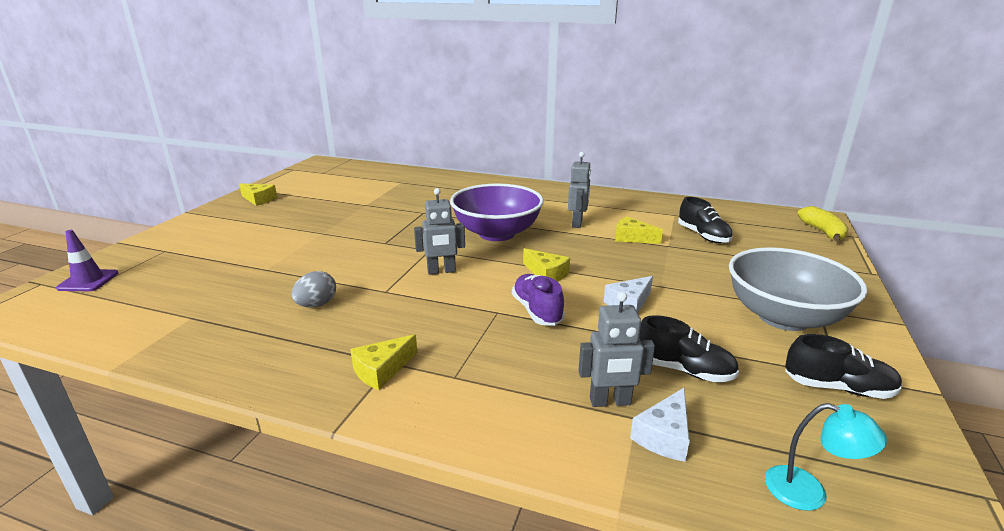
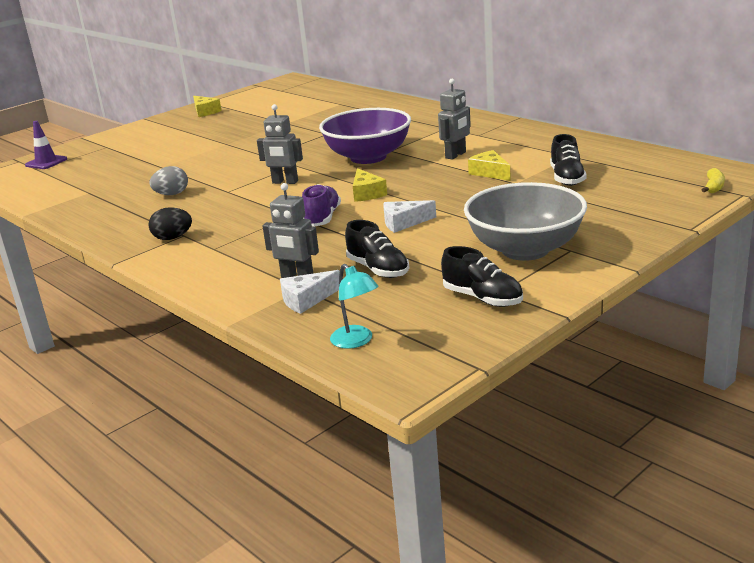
camera: 30 degrees right, 0 degrees up
yellow cheese [350,334,417,390] -> black egg [148,207,192,240]
yellow banana [798,206,848,241] -> yellow banana [702,168,725,193], size x0.63

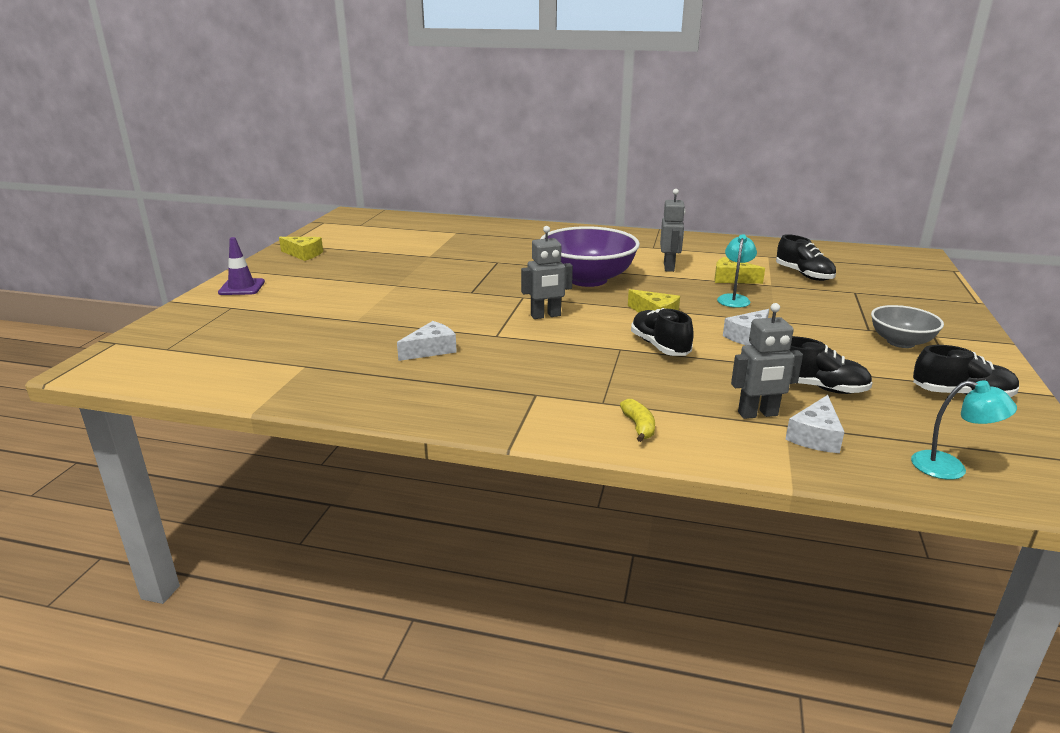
camera: 35 degrees left, 0 degrees up
purple traffic cone [25,121,67,169] -> purple traffic cone moved to [218,237,265,295]
black egg [148,207,192,240] -> none
grey egg [149,166,188,195] -> white cheese [397,321,457,361]
purple shoe [302,184,341,227] -> black shoe [631,308,694,356]
grey bowl [464,182,587,261] -> grey bowl [871,305,944,348], size x0.55
yellow banana [702,168,725,193] -> yellow banana moved to [620,399,655,442]
none -> turquoise lamp [717,234,757,308]

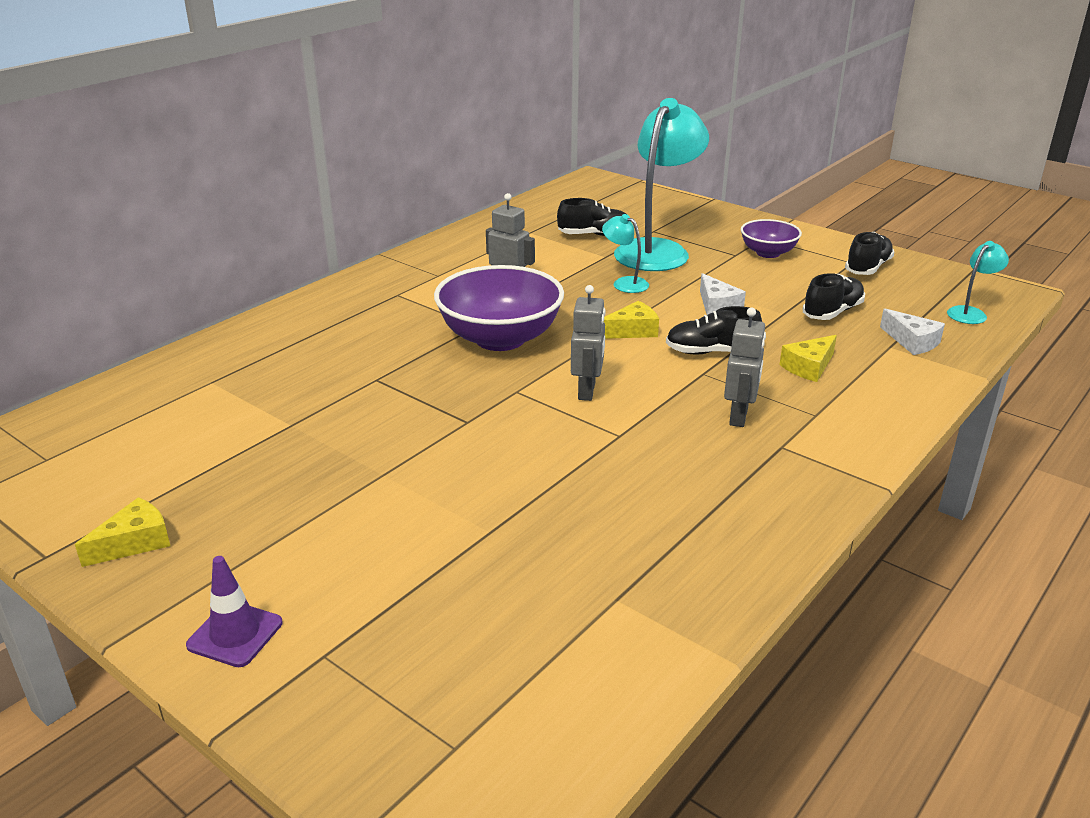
camera: 65 degrees left, 5 degrees up
white cheese [397,321,457,361] -> none
yellow banana [620,399,655,442] -> none
yellow cheese [714,257,765,284] -> yellow cheese moved to [779,335,837,382]
grey robot [731,303,803,419] -> grey robot moved to [724,308,766,427]
grey bowl [871,305,944,348] -> purple bowl [741,219,802,258]
none -> turquoise lamp [614,98,709,271]

